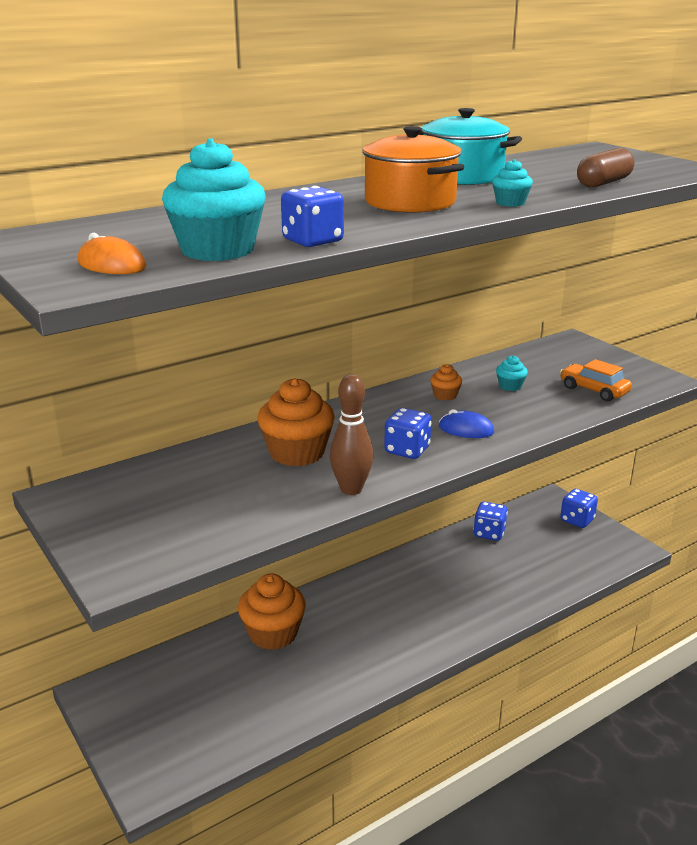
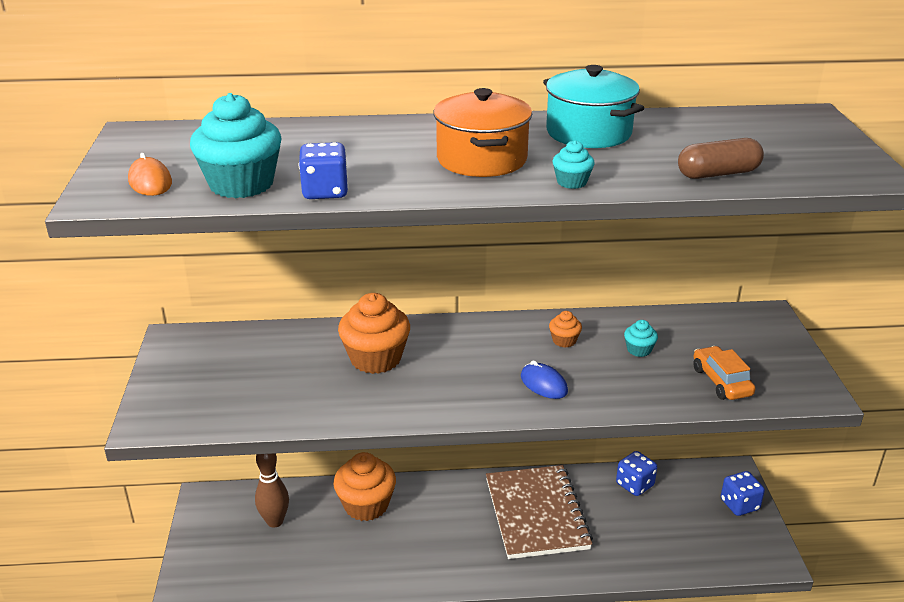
camera: 30 degrees right, 5 degrees up
brown bowling pin [330,374,373,495] -> brown bowling pin moved to [255,453,289,528]
blue dice [384,408,431,459] -> none
none -> brown notebook [486,465,593,559]

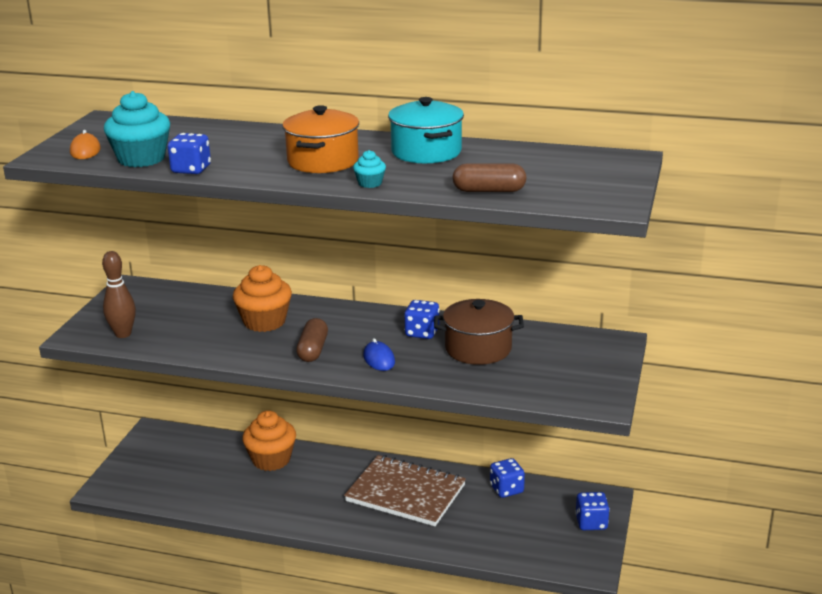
camera: 20 degrees right, 5 degrees down
brown bowling pin [255,453,289,528] -> brown bowling pin moved to [102,251,136,338]
brown notebook [486,465,593,559] -> brown notebook turned 75 degrees counterclockwise [344,455,466,526]
orange cupcake [549,311,582,348] -> blue dice [404,300,439,339]
turquoise cupcake [624,320,658,357] -> brown pot [434,299,524,365]
orange car [693,346,755,400] -> none
none -> brown capsule [296,318,328,362]

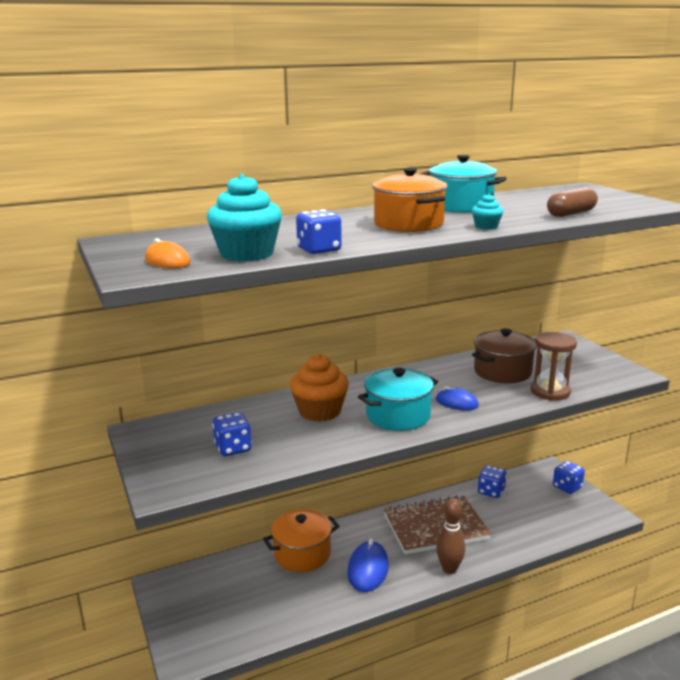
camera: 40 degrees left, 5 degrees down
brown bowling pin [102,251,136,338] -> brown bowling pin moved to [436,498,465,574]
orange cupcake [242,411,296,471] -> orange pot [263,509,339,572]
brown capsule [296,318,328,362] -> turquoise pot [358,368,438,431]
blue dice [404,300,439,339] -> blue dice moved to [212,412,252,456]
none -> blue mouse [347,538,389,592]
none -> brown hourglass [531,332,577,400]

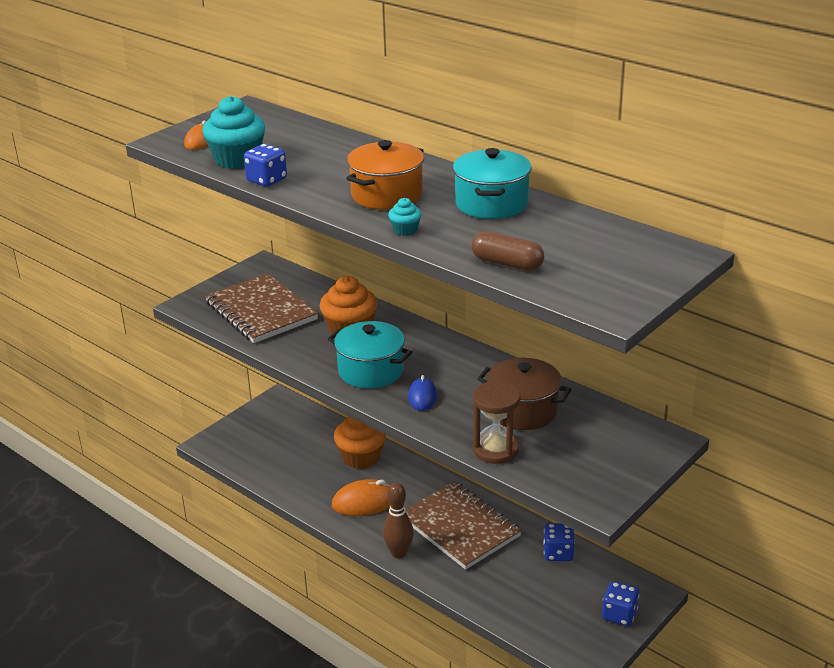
camera: 65 degrees right, 10 degrees up
blue dice [212,412,252,456] -> brown notebook [205,273,318,343]
orange pot [263,509,339,572] -> orange cupcake [334,416,386,469]
blue mouse [347,538,389,592] -> orange mouse [332,479,391,516]

